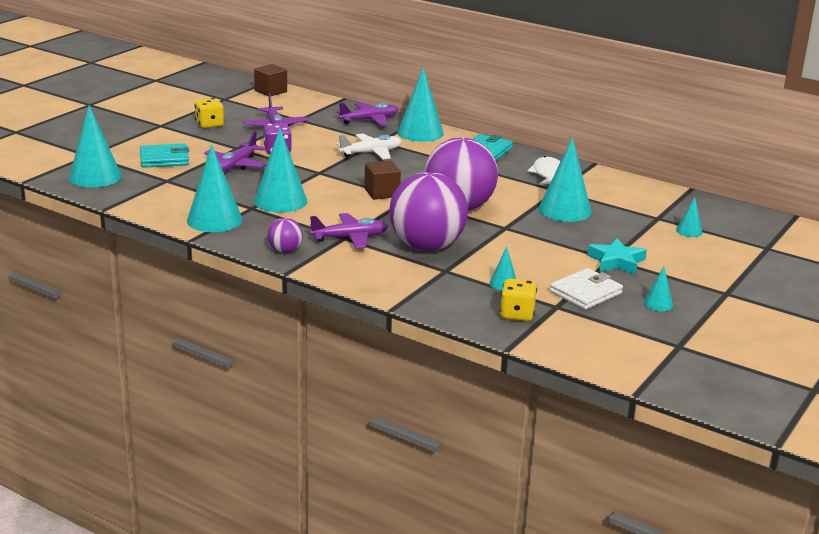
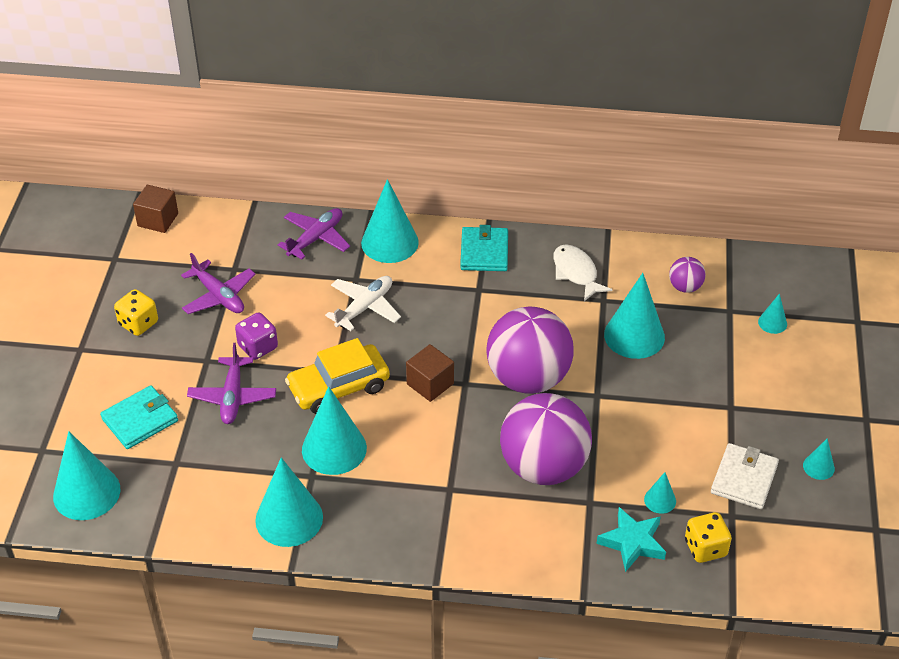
camera: 25 degrees left, 20 degrees up
purple ball [268,218,303,253] -> purple ball moved to [669,257,706,293]
purple plane [310,213,388,249] -> none
turquoise star [587,238,647,275] -> turquoise star moved to [596,507,666,572]
none -> yellow car [285,338,390,414]

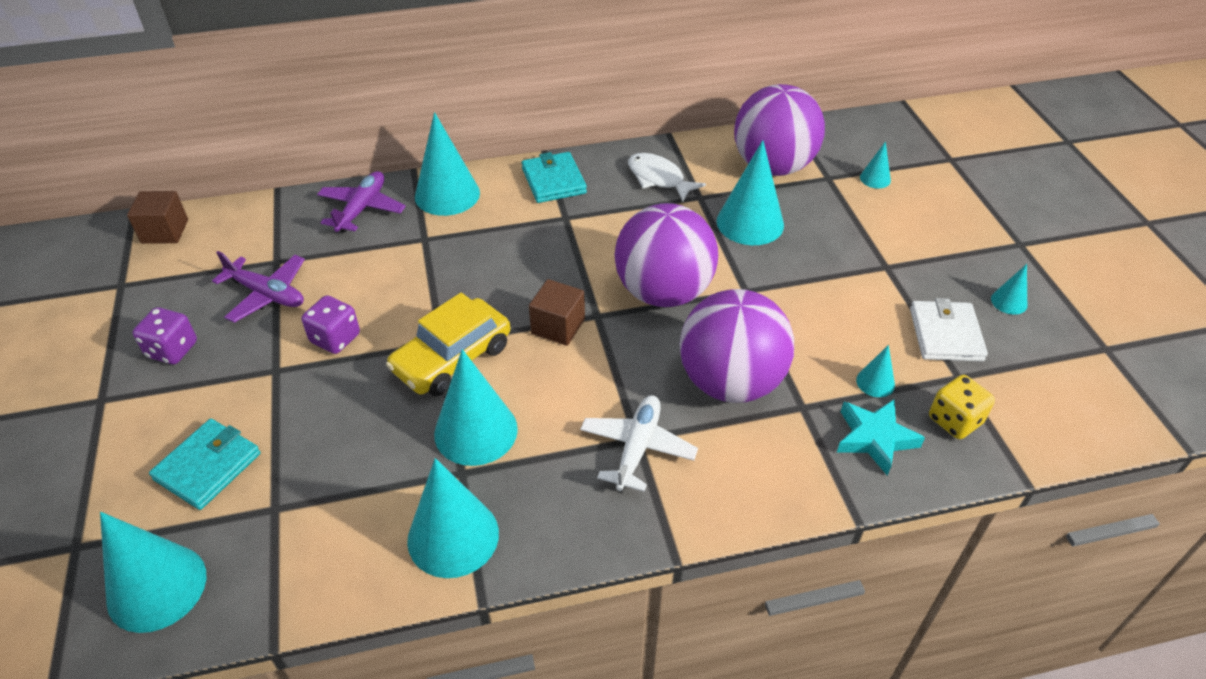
camera: 20 degrees left, 0 degrees up
yellow dice [114,289,158,336] -> purple dice [133,307,197,364]
purple plane [187,343,276,424] -> none
white plane [325,276,401,331] -> white plane moved to [580,395,698,491]
purple ball [669,257,706,293] -> purple ball [734,84,825,176], size x2.27

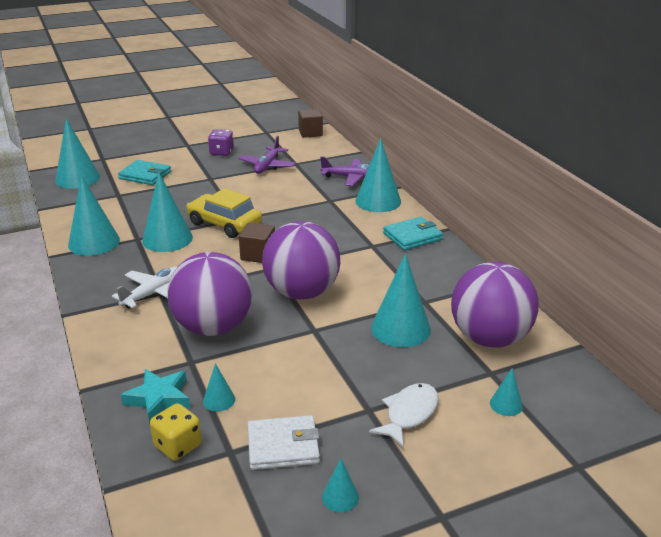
camera: 80 degrees right, 15 degrees down
purple dice [302,295,360,354] -> none
white plane [580,395,698,491] -> white plane turned 60 degrees counterclockwise [112,267,177,308]
white fish [628,153,706,202] -> white fish moved to [369,383,439,448]

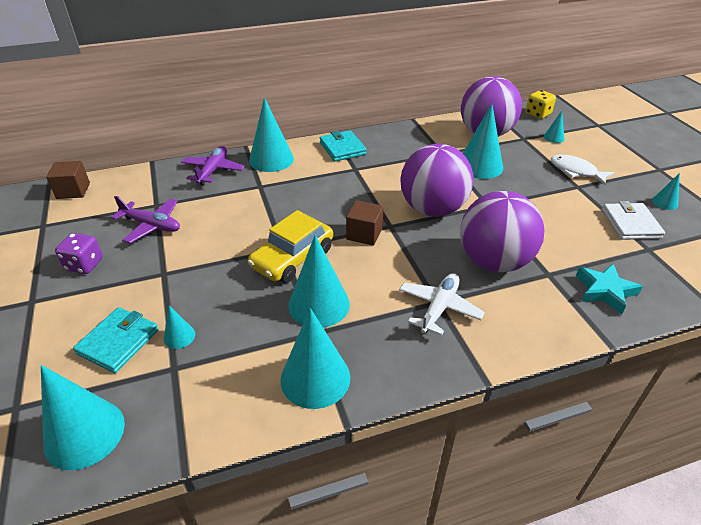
camera: 85 degrees left, 10 degrees up
white plane [112,267,177,308] -> white plane turned 75 degrees clockwise [399,273,485,336]
yellow dice [150,403,202,461] -> yellow dice moved to [526,90,556,119]
turquoise cone [203,363,235,411] -> turquoise cone moved to [164,305,195,349]

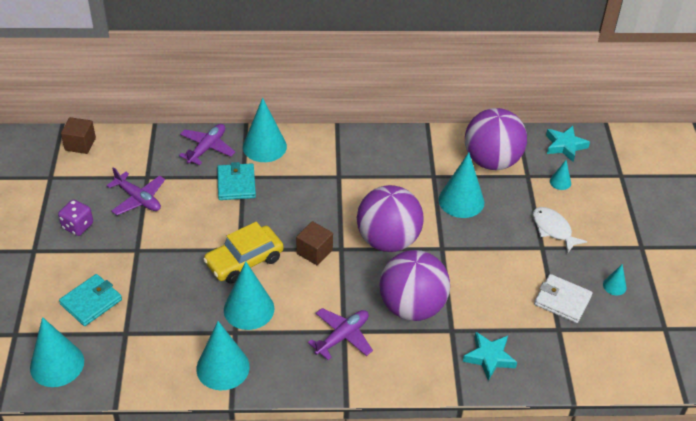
camera: 15 degrees right, 5 degrees up
turquoise cone [164,305,195,349] -> none
turquoise wallet [320,130,367,162] -> turquoise wallet moved to [217,162,256,200]
white plane [399,273,485,336] -> purple plane [308,308,373,360]
yellow dice [526,90,556,119] -> turquoise star [546,126,590,162]
white wallet [602,201,665,240] -> white wallet turned 75 degrees counterclockwise [534,274,593,323]

